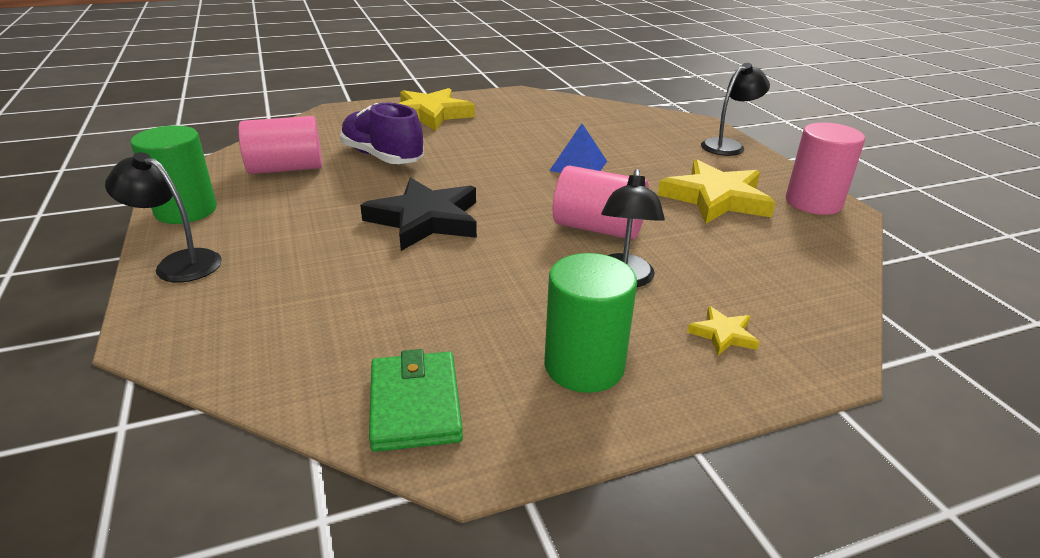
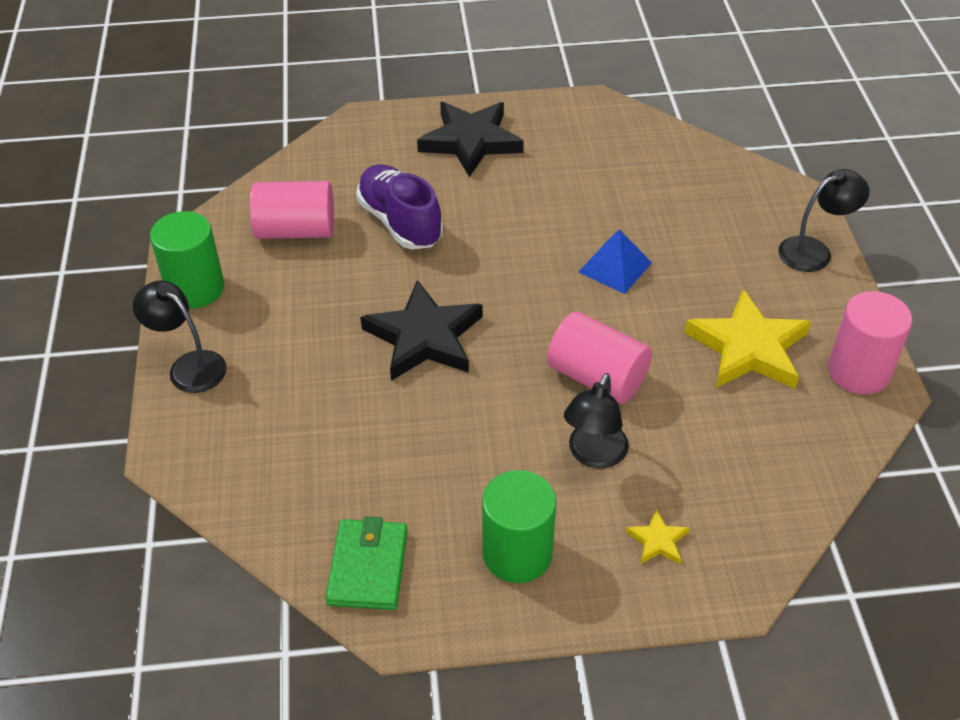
camera: 15 degrees right, 15 degrees up
yellow star [398,88,475,131] -> black star [417,102,524,177]

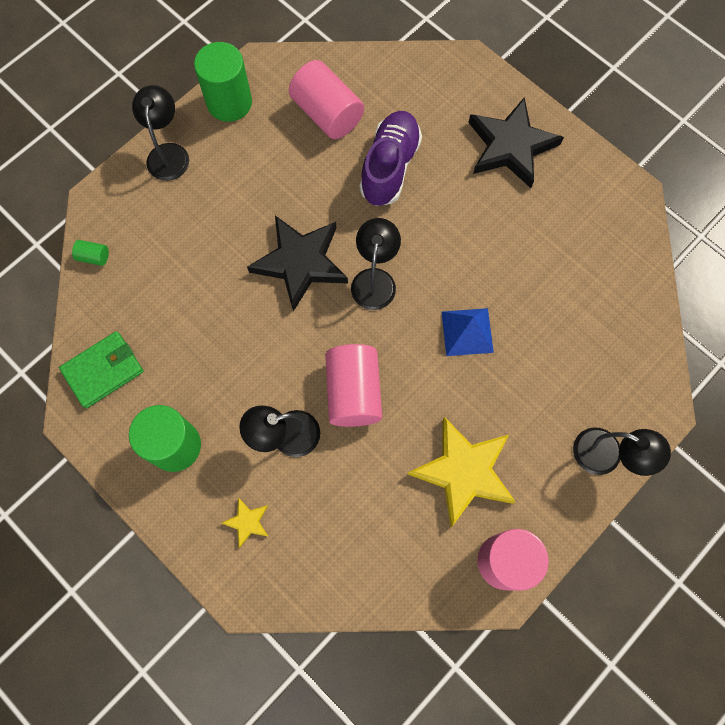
camera: 50 degrees right, 25 degrees up
none -> green cylinder [72,240,109,266]
none -> black lamp [351,218,401,310]

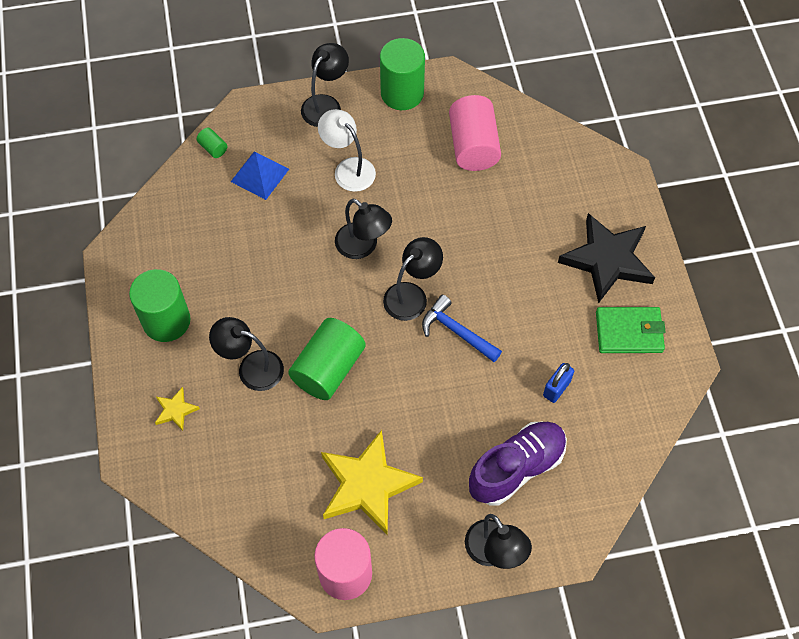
camera: 35 degrees right, 10 degrees down
green wallet [59,331,144,408] -> green wallet moved to [596,307,666,353]
black star [247,215,348,311] -> black lamp [335,199,392,259]
pink cylinder [325,344,382,427] -> green cylinder [288,318,366,400]
purple shoe [360,111,422,206] -> purple shoe moved to [469,422,567,505]
blue pyramid [441,308,494,356] -> blue pyramid moved to [231,151,289,200]
none -> white lamp [318,109,376,192]
none -> blue hammer [422,295,502,362]
none -> blue padlock [543,363,574,403]

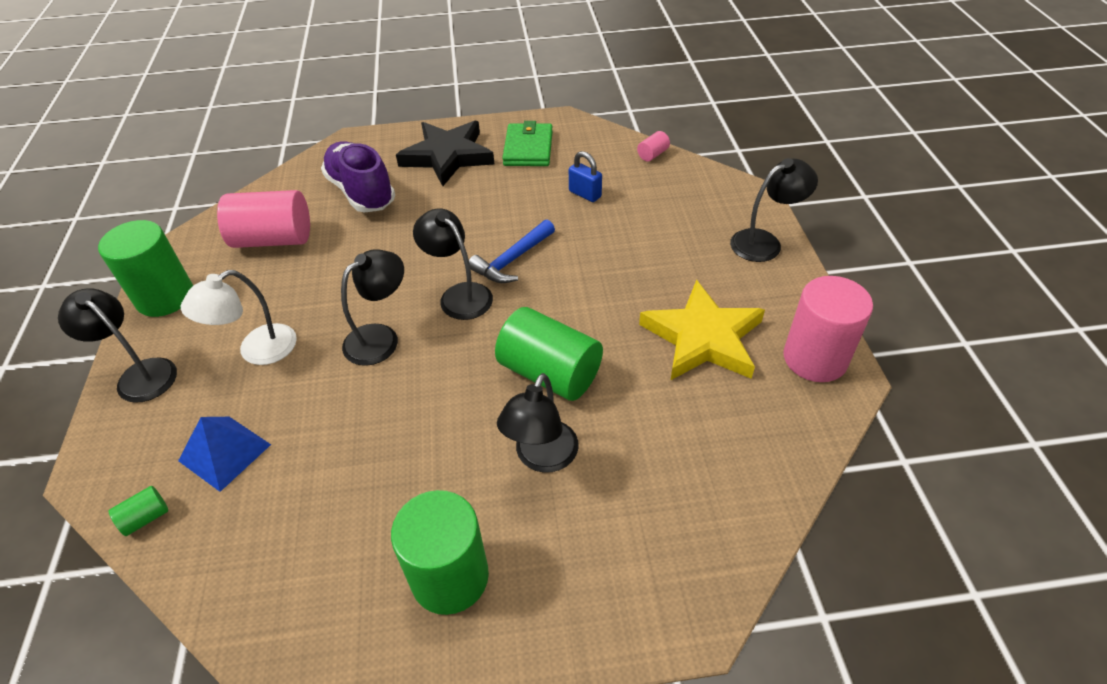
camera: 85 degrees left, 15 degrees down
yellow star [155,387,200,431] -> none
purple shoe [469,422,567,505] -> purple shoe moved to [321,141,395,213]
none -> pink cylinder [637,131,670,161]

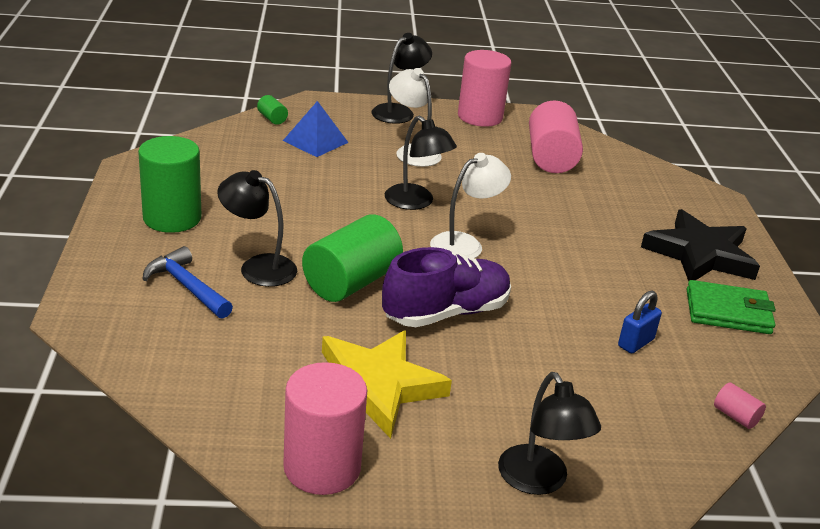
camera: 90 degrees right, 15 degrees down
green cylinder [98,220,193,317] -> pink cylinder [458,50,511,127]
purple shoe [321,141,395,213] -> purple shoe moved to [382,247,511,327]
black lamp [413,208,493,320] -> white lamp [430,153,511,258]
blue hammer [469,220,555,283] -> blue hammer moved to [142,246,233,319]

